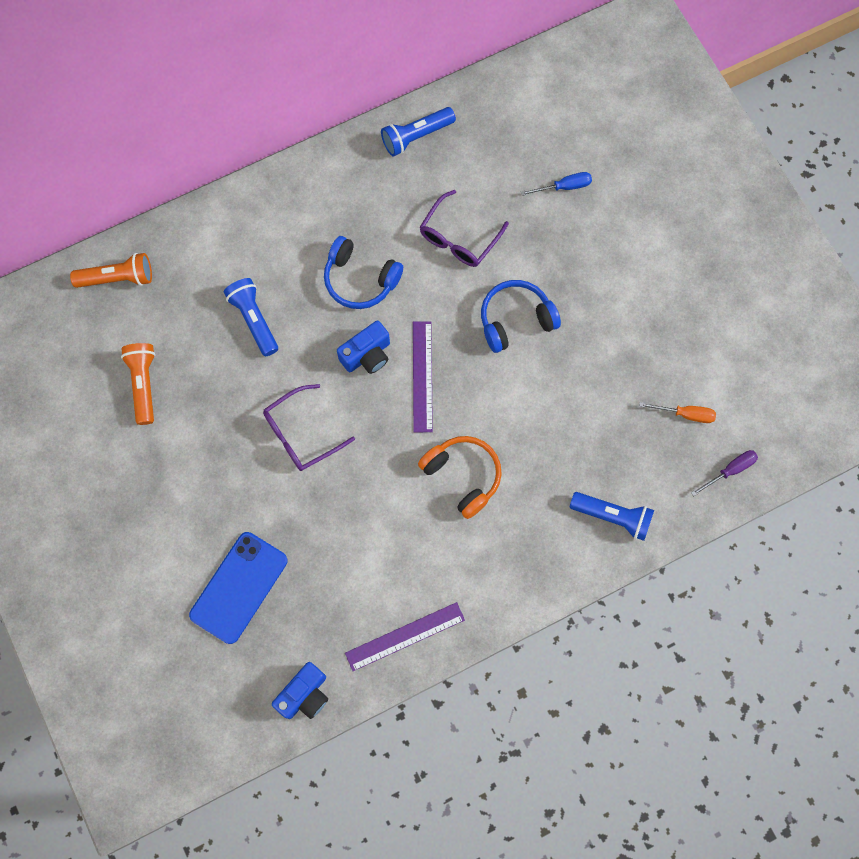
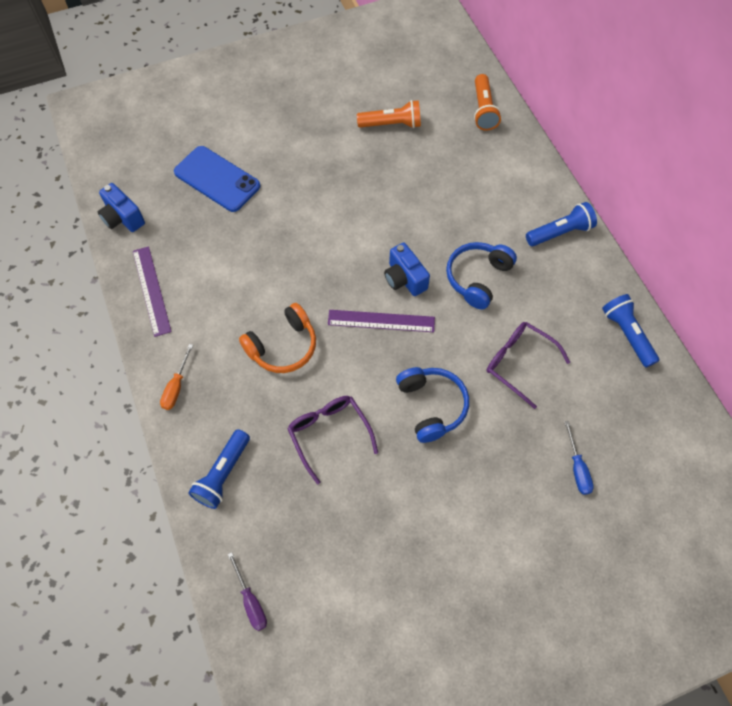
camera: 95 degrees right, 10 degrees down
blue flashlight [224,278,278,356] -> blue flashlight moved to [526,202,597,246]
purple glasses [263,384,355,471] -> purple glasses moved to [288,396,378,484]
orange screwdriver [639,402,716,423] -> orange screwdriver moved to [160,344,193,410]

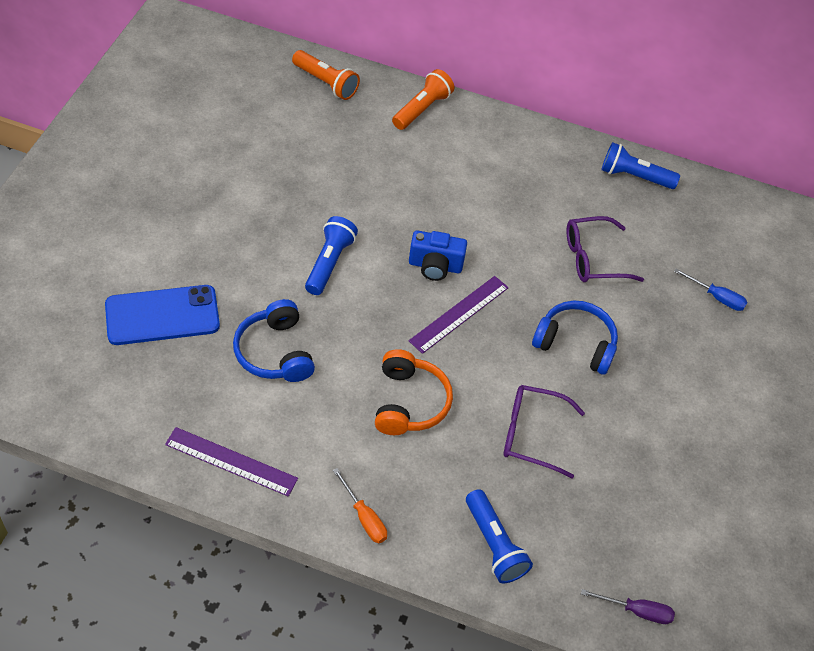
camera: 55 degrees left, 10 degrees down
blue camera [98,183,145,232] -> none
orange flashlight [357,100,421,128] -> orange flashlight moved to [392,69,454,130]
blue headphones [446,242,517,310] -> blue headphones moved to [233,299,315,382]
blue flashlight [526,202,597,246] -> blue flashlight moved to [305,216,358,295]

